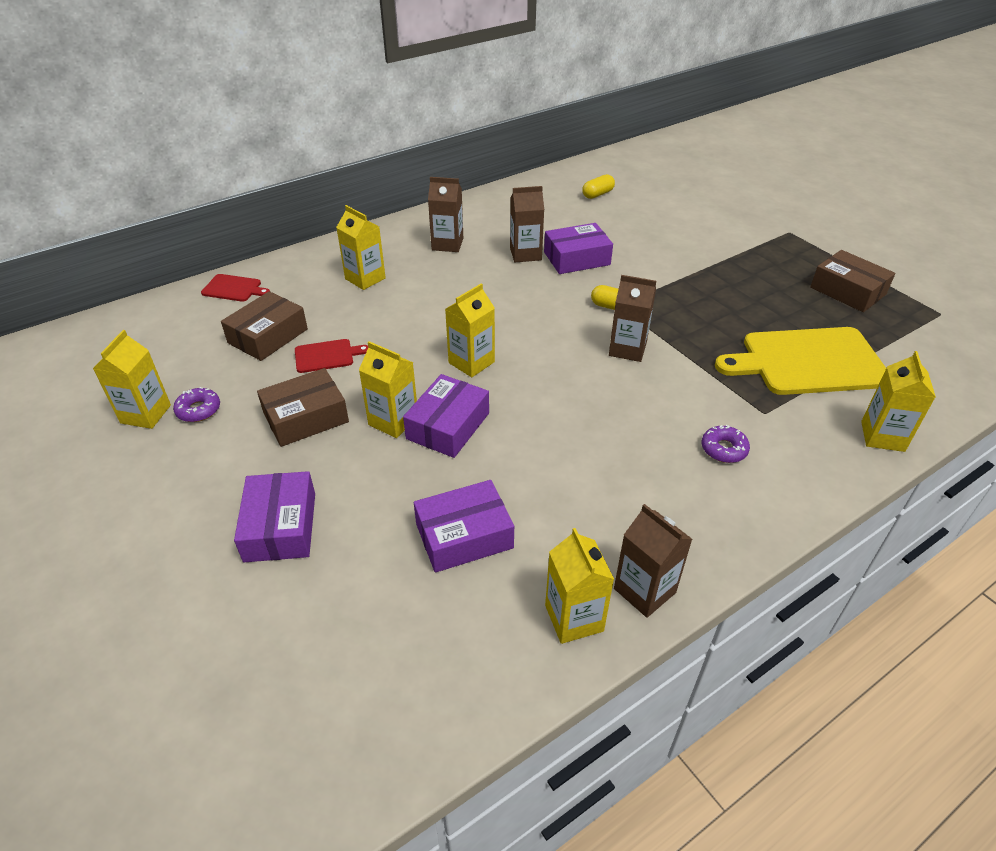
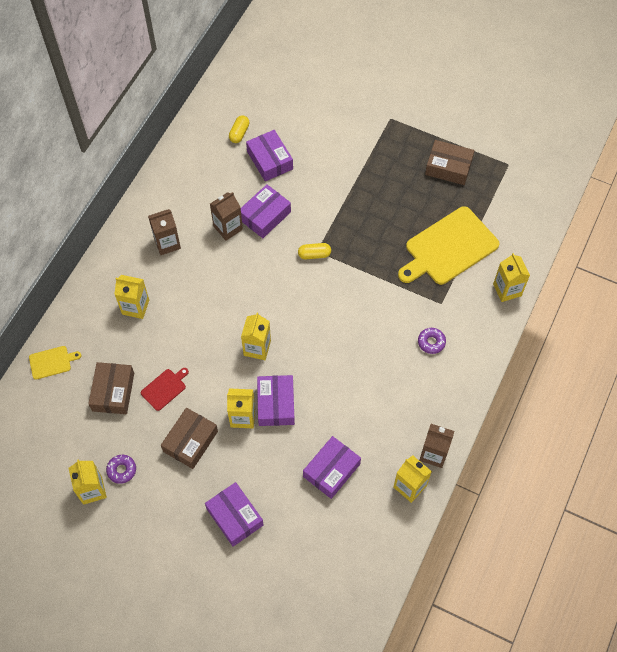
camera: 30 degrees left, 20 degrees up
red cutting board [201,274,270,302] -> yellow cutting board [29,346,81,380]
brown carton [609,275,656,362] -> none
none -> purple box [246,130,293,181]

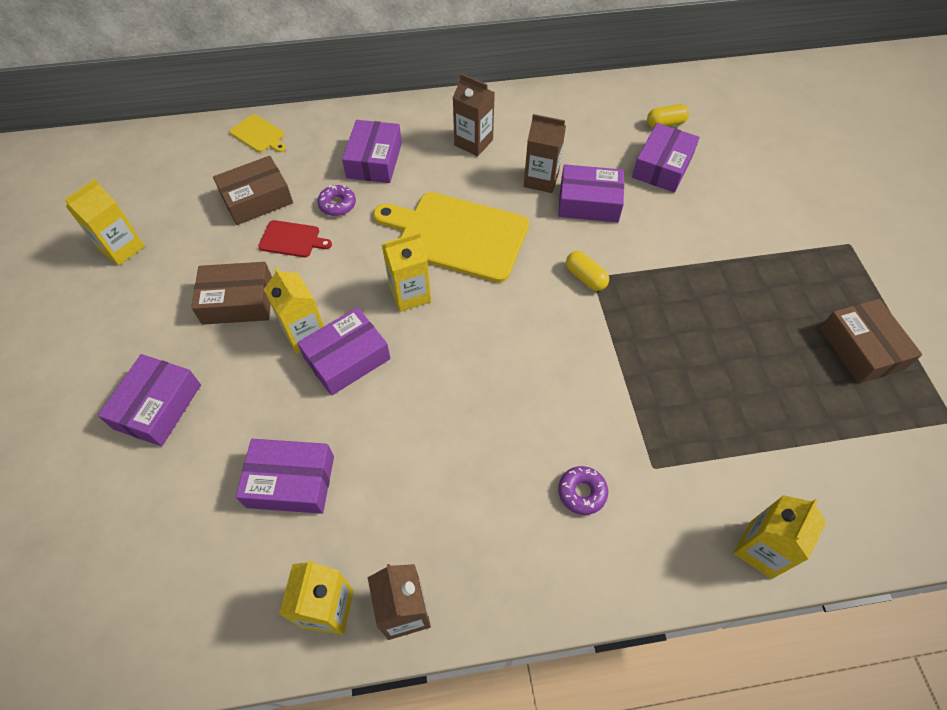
camera: 55 degrees right, 5 degrees down
purple donut [106,455,136,484] -> purple donut moved to [317,185,356,216]
yellow carton [114,275,149,319] -> purple box [342,120,402,183]
yellow cutting board [398,206,499,285] -> yellow cutting board moved to [373,192,529,283]

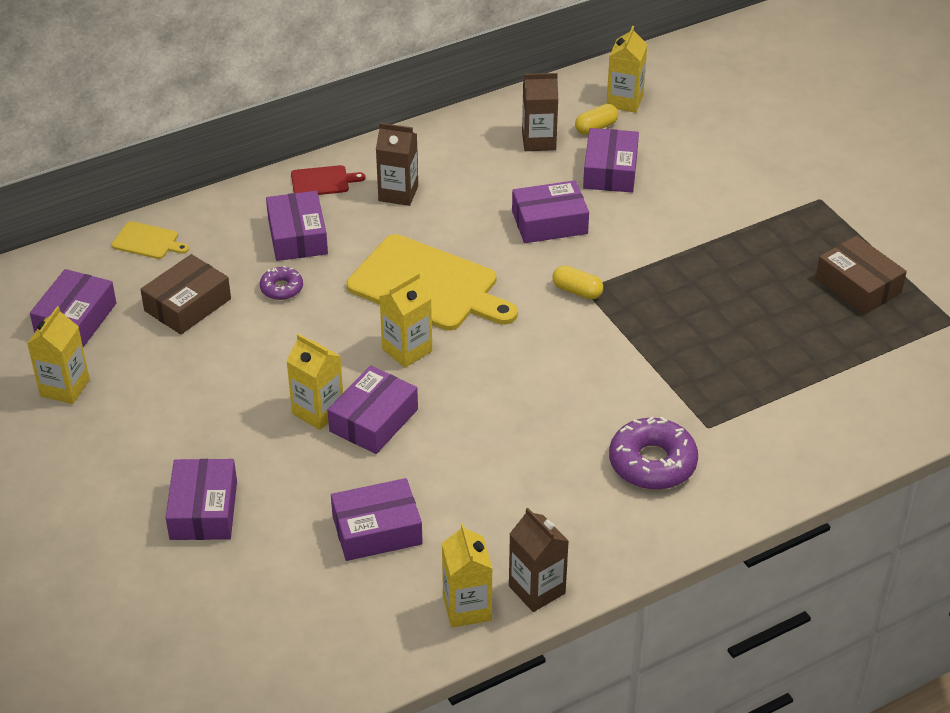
camera: 20 degrees left, 15 degrees down
brown box [191,262,272,325] -> none
red cutting board [258,220,332,257] -> red cutting board moved to [291,165,365,195]
yellow cutting board [373,192,529,283] -> yellow cutting board turned 150 degrees counterclockwise [346,234,518,331]
brown carton [524,114,566,193] -> brown carton moved to [522,73,558,151]
purple donut [558,466,608,515] -> purple donut [609,417,698,490], size x1.85
yellow carton [733,495,826,579] -> yellow carton moved to [606,26,647,113]
none -> purple box [30,269,116,347]

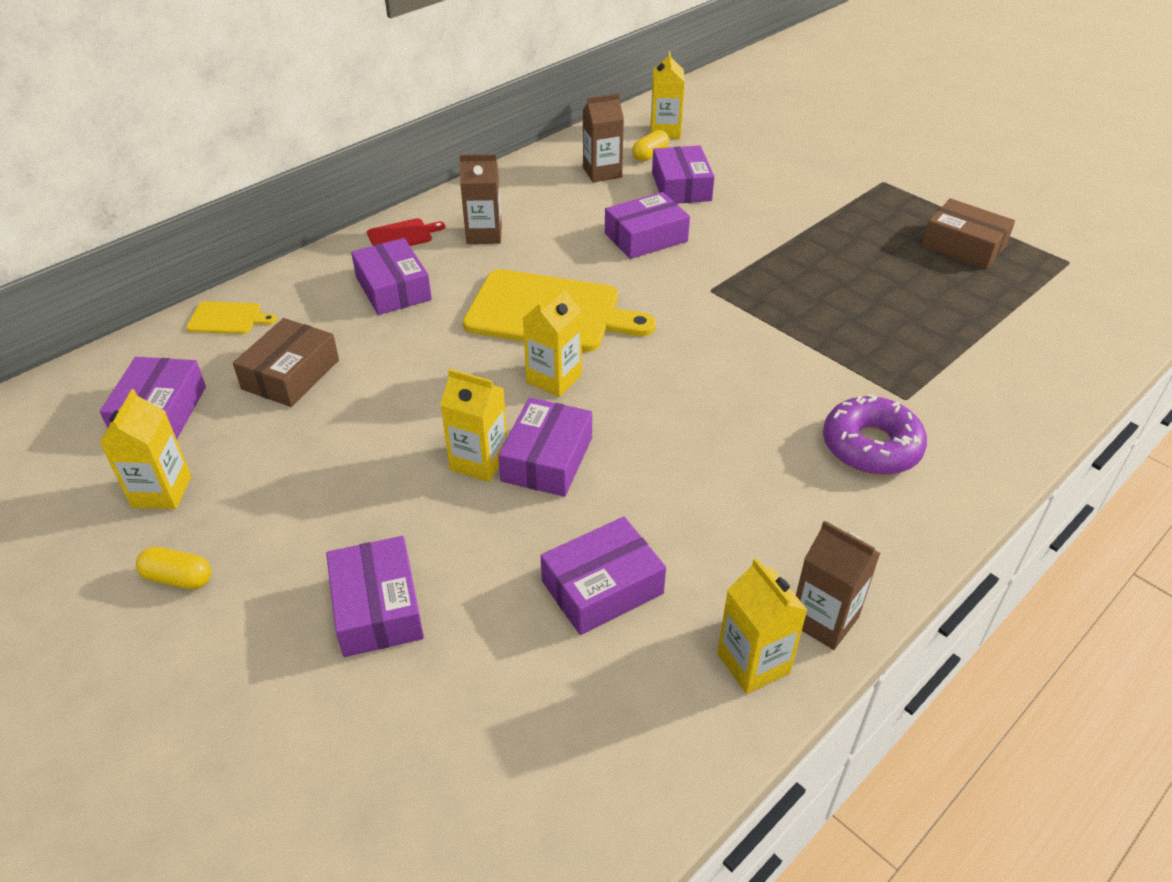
camera: 15 degrees left, 0 degrees up
purple donut [260,266,303,300] -> none
yellow capsule [553,265,603,300] -> yellow capsule moved to [136,547,211,590]

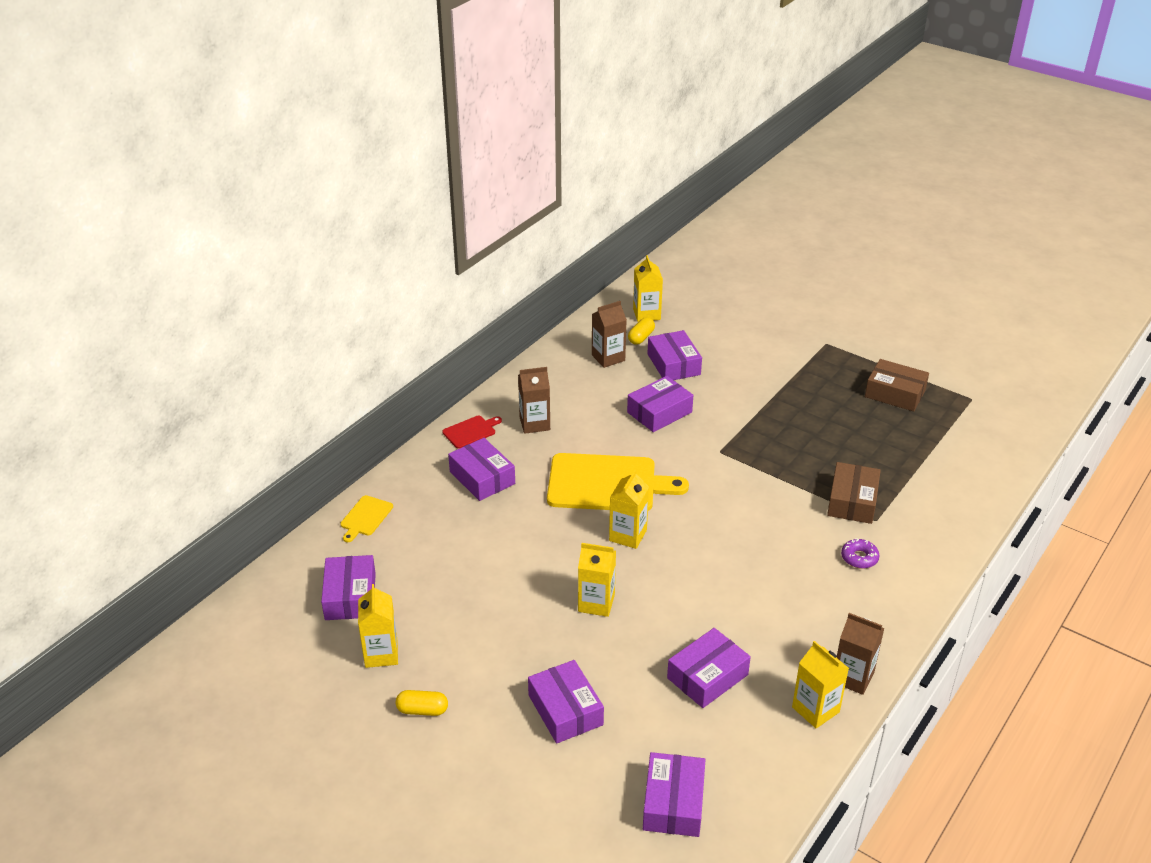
camera: 10 degrees left, 5 degrees down
yellow cutting board [186,301,277,334] -> yellow cutting board turned 120 degrees clockwise [340,495,393,542]
brown box [233,318,339,407] -> brown box moved to [827,462,881,524]
purple box [498,398,592,497] -> purple box moved to [643,752,705,837]
purple donut [823,394,927,475] -> purple donut [841,538,880,569], size x0.54

